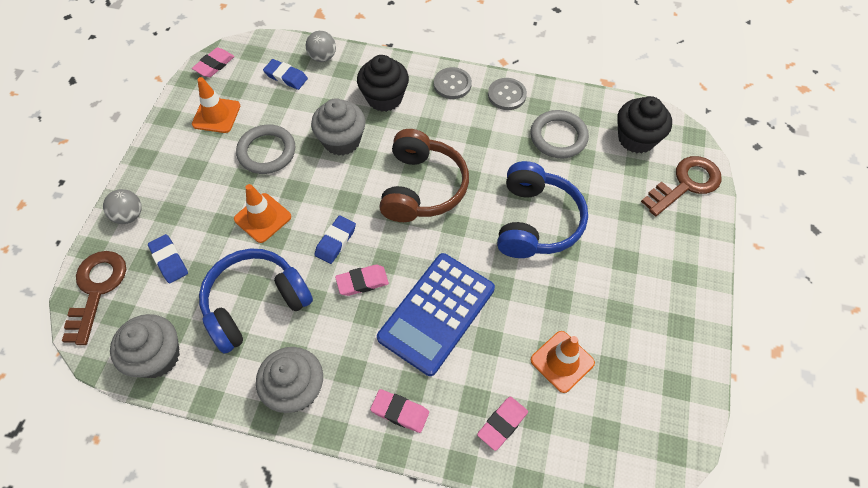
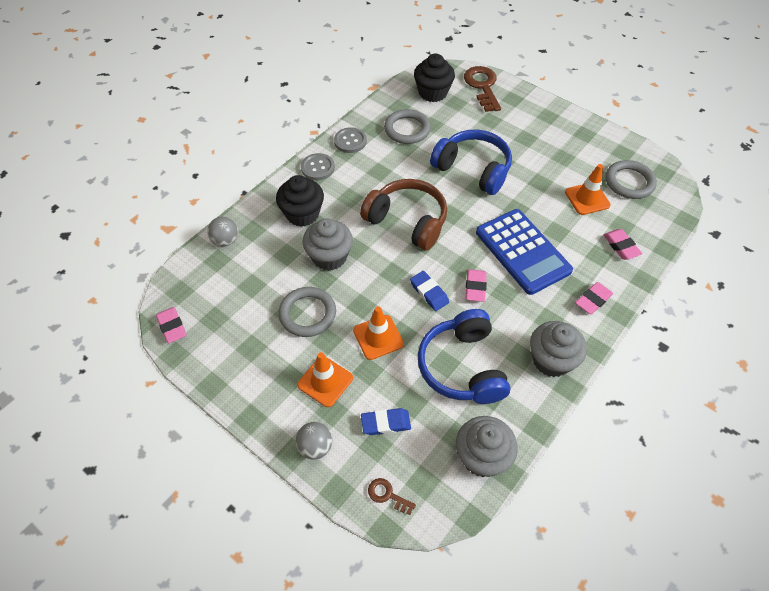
camera: 65 degrees left, 5 degrees down
brown key [62,251,126,345] -> brown key [368,478,416,515], size x0.49
orange traffic cone [192,77,241,133] -> orange traffic cone moved to [297,352,353,407]
blue eraser [263,59,308,90] -> none
none -> grey ring [606,160,657,199]

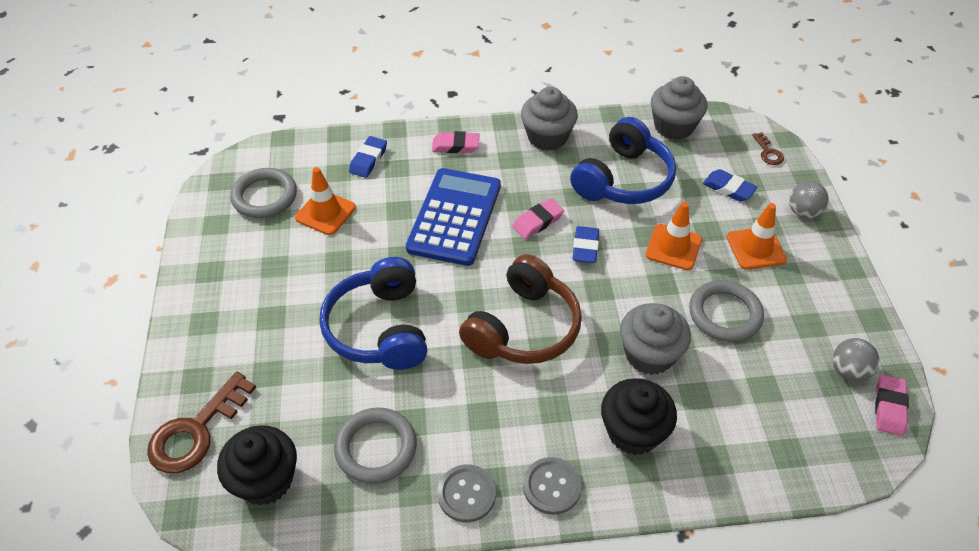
camera: 135 degrees left, 5 degrees down
grey ball [207,217,238,246] -> grey ball moved to [832,338,879,382]
brown headphones [360,179,447,251] -> brown headphones turned 135 degrees counterclockwise [459,254,582,364]
pink eraser [603,229,642,260] -> blue eraser [349,136,387,178]

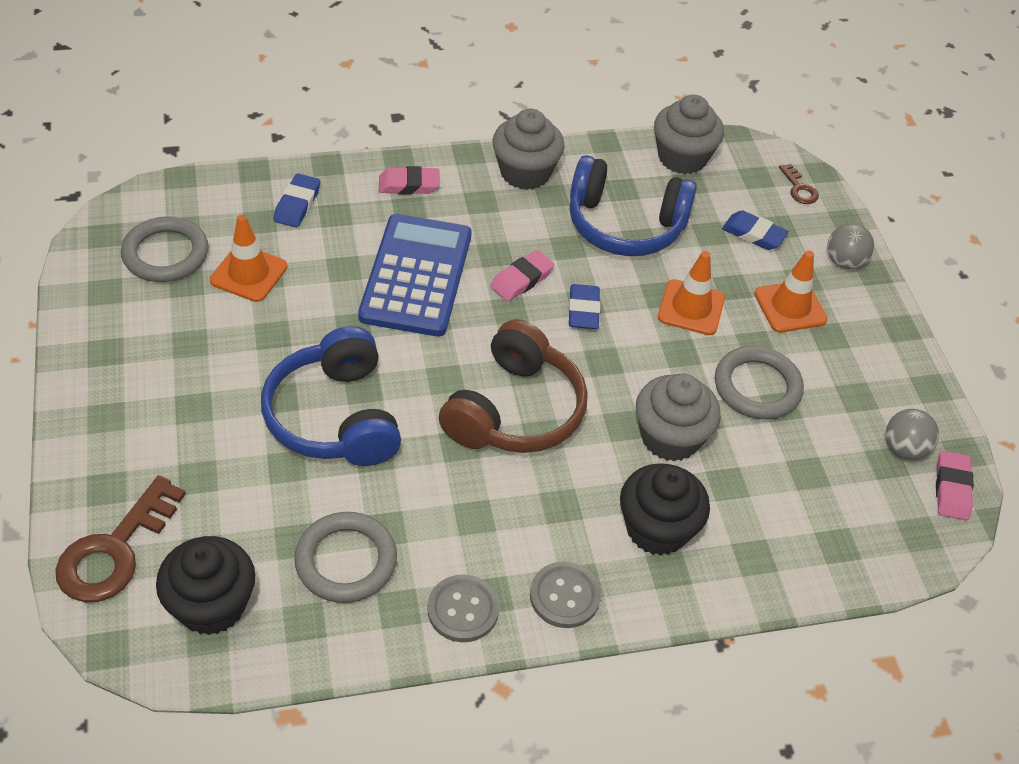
camera: 10 degrees left, 0 degrees up
blue headphones [570,117,676,204] -> blue headphones turned 75 degrees clockwise [569,155,697,256]

